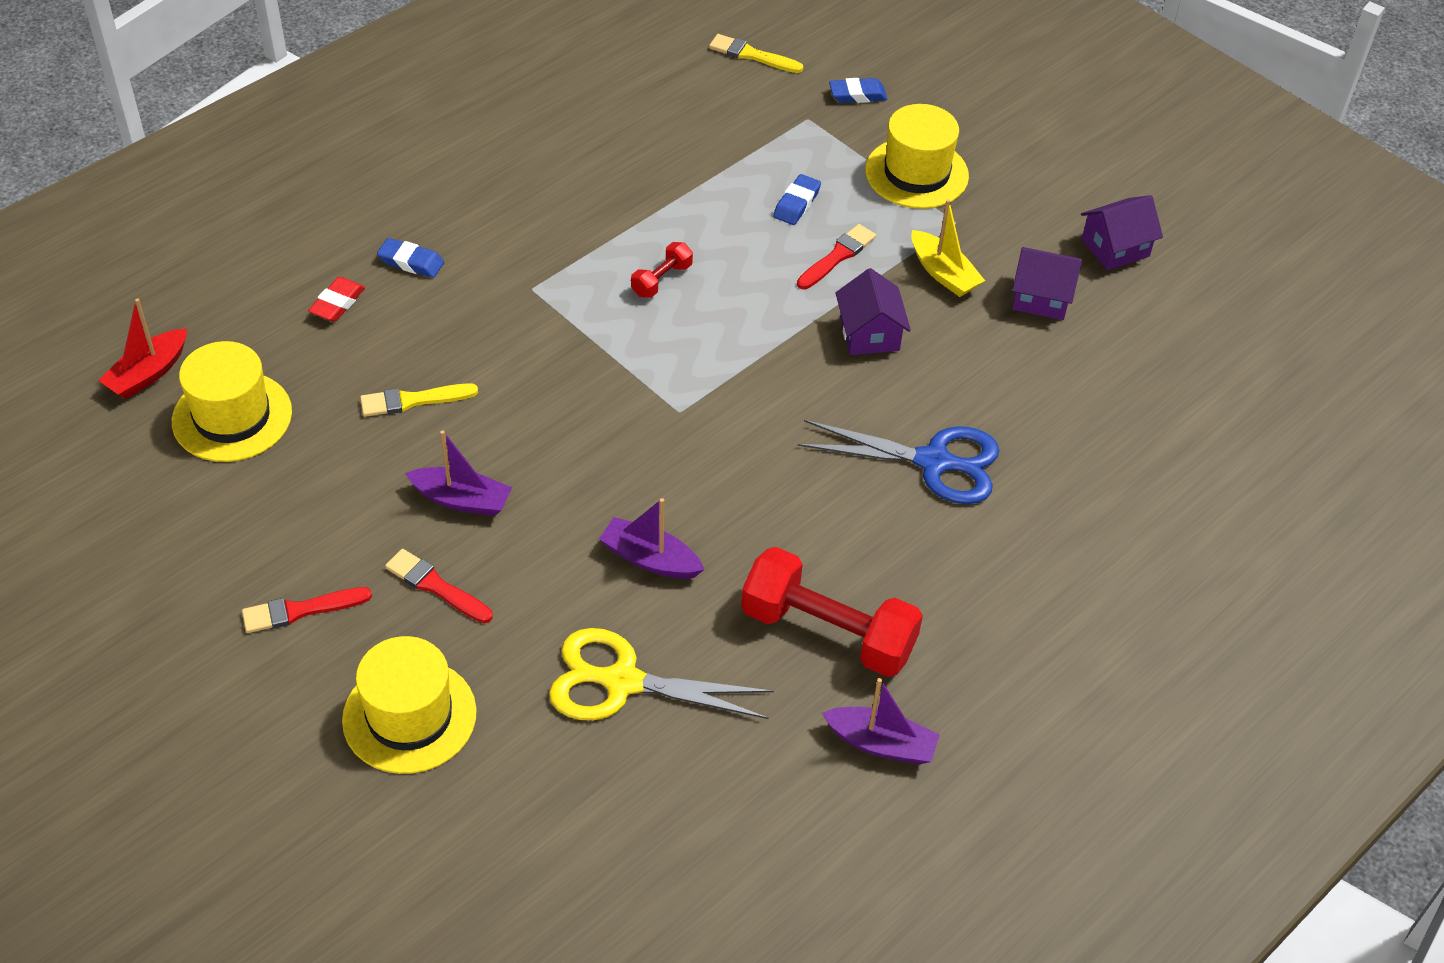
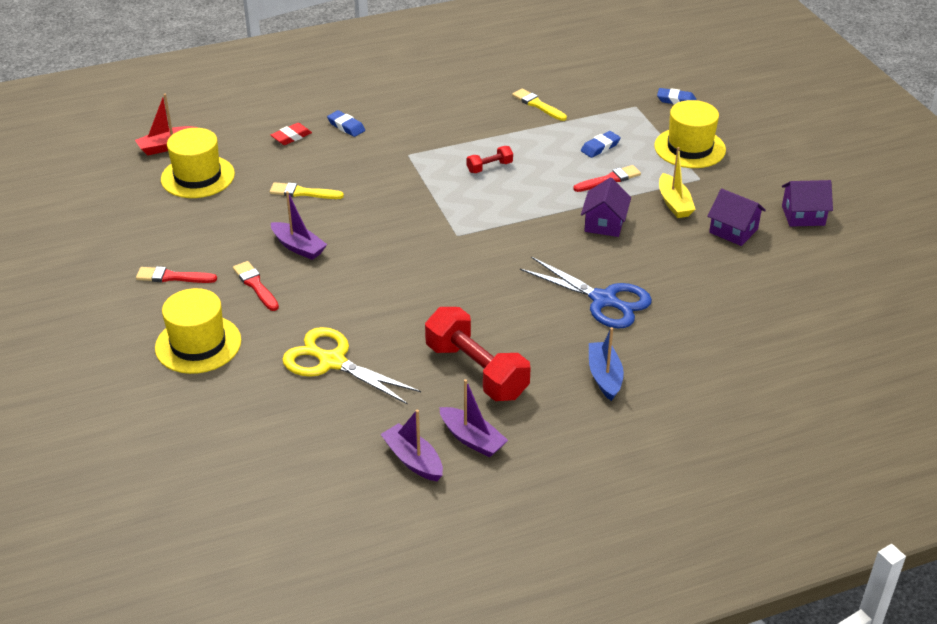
camera: 25 degrees right, 10 degrees down
purple boat [599,498,705,579] -> purple boat moved to [381,409,443,481]
yellow brush [709,34,803,73] -> yellow brush moved to [512,89,567,121]
none -> blue boat [589,327,624,401]

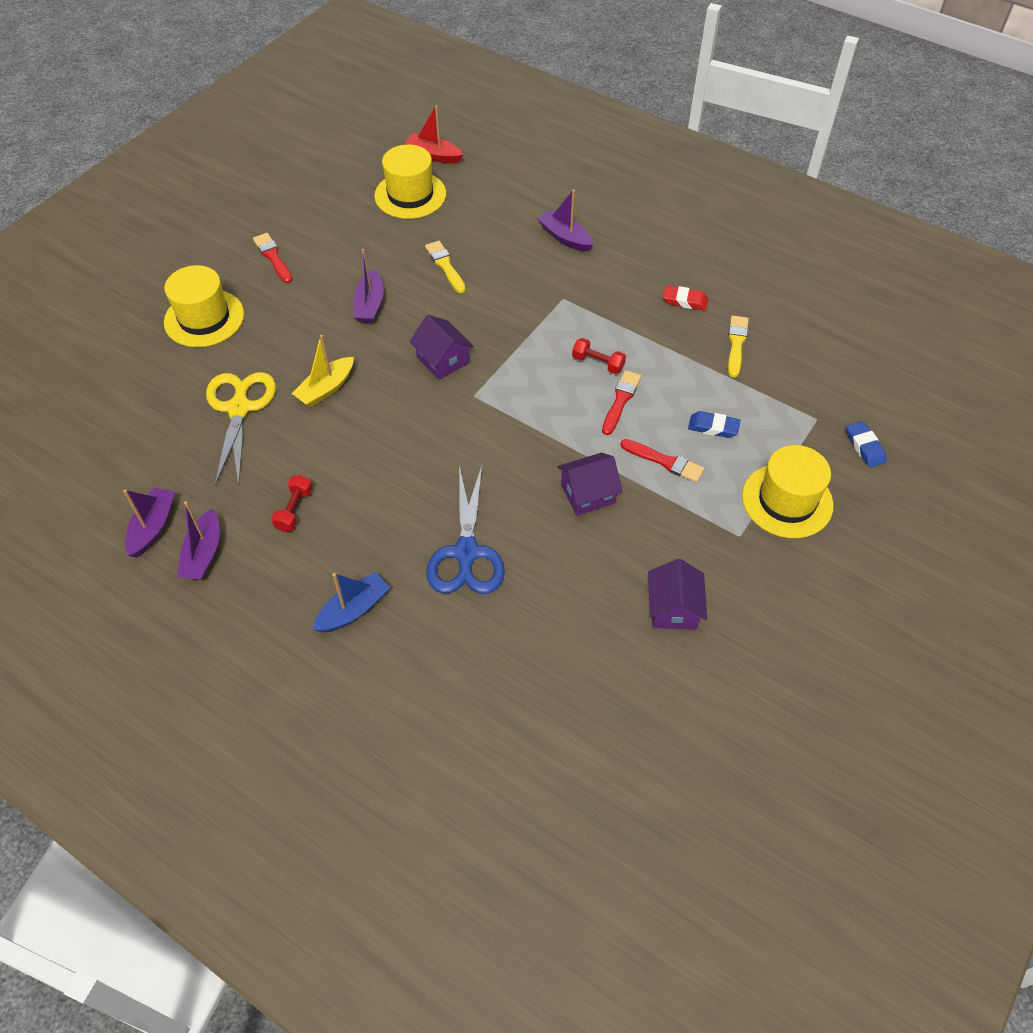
camera: 55 degrees right, 15 degrees up
red brush [233,261,279,311] -> red brush moved to [602,370,641,435]
red eraser [271,123,312,145] -> red eraser moved to [663,285,708,311]
blue eraser [327,110,365,137] -> purple boat [537,190,593,252]
red dumbbell [425,307,531,401] -> red dumbbell [271,475,313,532], size x0.47
yellow boat [659,147,696,218] -> yellow boat moved to [292,335,354,407]
purple house [782,180,833,227] -> purple house moved to [409,315,474,380]

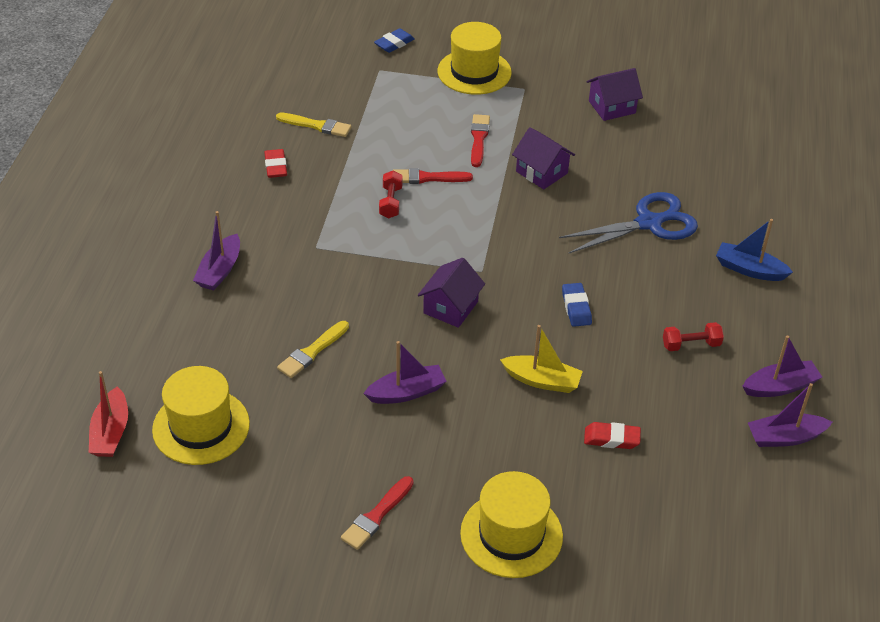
camera: 115 degrees left, 10 degrees down
yellow scissors [206,372,276,486] -> red eraser [584,422,641,449]
blue eraser [688,411,741,438] -> blue eraser moved to [562,283,592,327]
yellow brush [728,315,749,378] -> yellow brush turned 150 degrees counterclockwise [276,112,351,137]

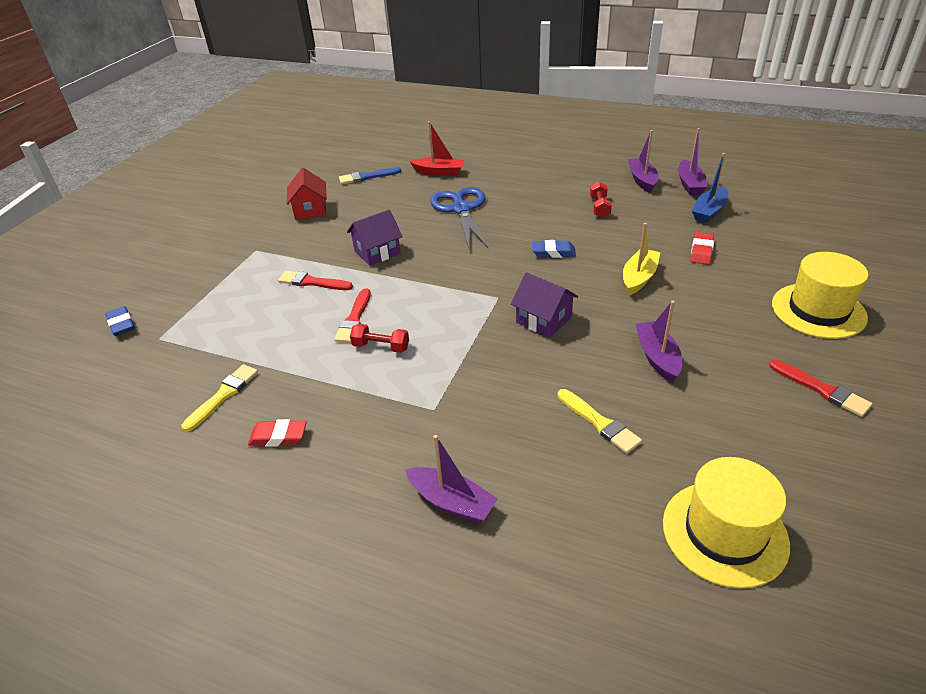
camera: 75 degrees left, 5 degrees down
red boat [89,371,128,457] -> red boat moved to [409,121,465,176]
yellow hat [438,22,512,95] -> none
purple house [587,68,643,121] -> red house [287,168,327,220]
blue boat [716,219,793,281] -> blue boat moved to [692,153,728,223]
none -> blue brush [339,167,401,184]

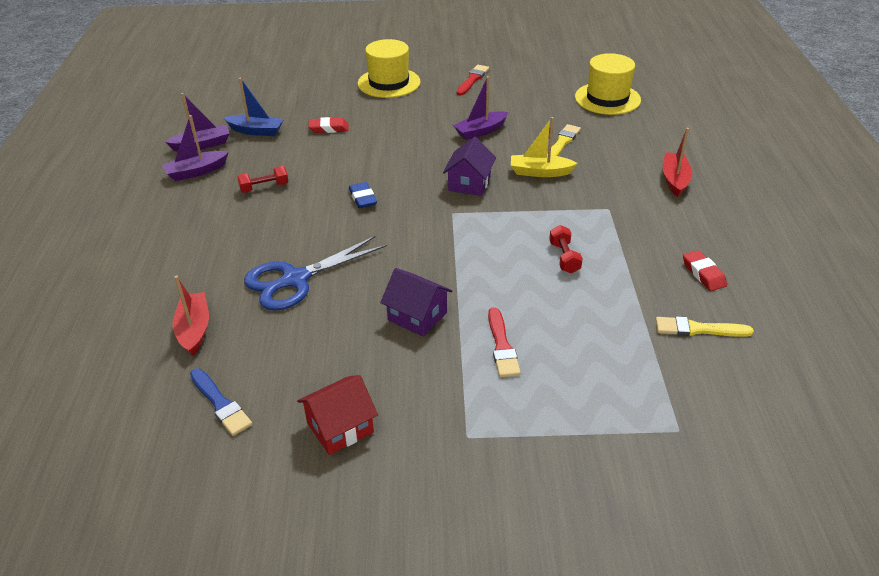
camera: 115 degrees left, 0 degrees up
blue eraser [105,306,135,336] -> none
red brush [334,289,371,343] -> none
purple boat [405,435,498,523] -> red boat [663,128,692,197]
yellow boat [623,223,661,295] -> yellow boat moved to [511,117,578,177]

